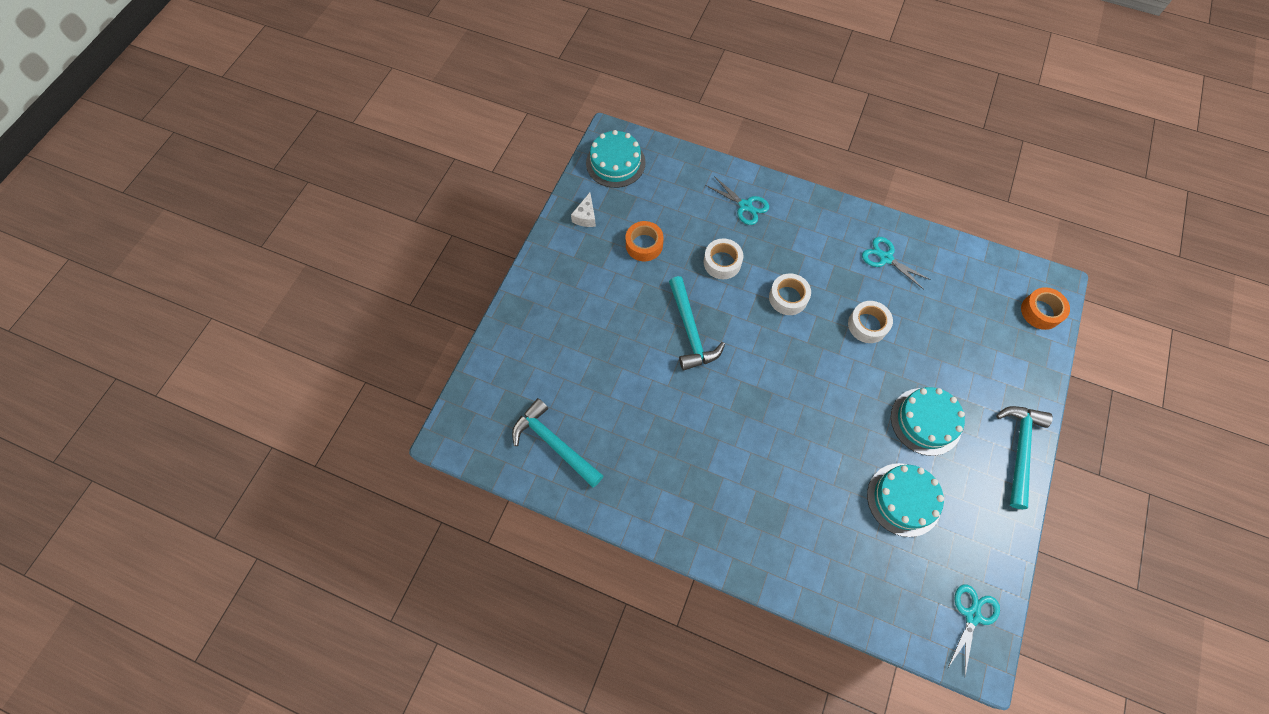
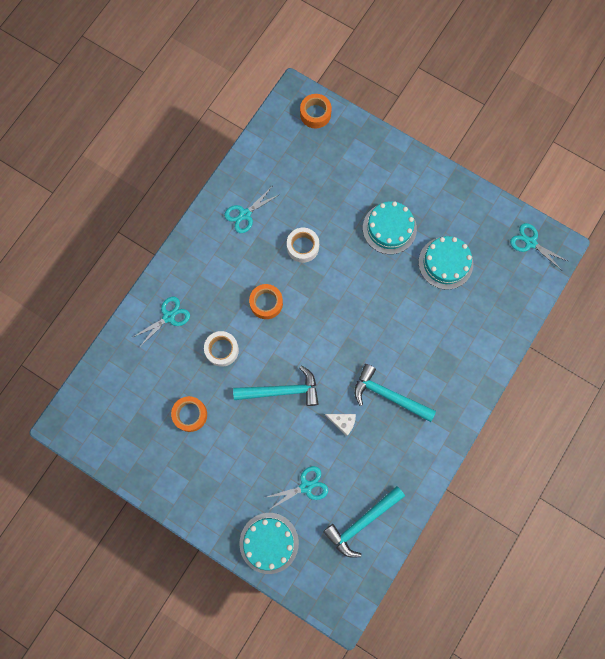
camera: 80 degrees left, 10 degrees up
white cheese [571,193,596,227] -> white cheese moved to [325,414,356,436]
turquoise cake [586,130,646,188] -> turquoise cake moved to [239,513,299,574]
white tape [769,273,811,315] -> orange tape [249,284,283,319]
turquoise hammer [996,406,1053,509] -> turquoise hammer moved to [354,364,436,422]
none -> turquoise scissors [264,466,328,510]

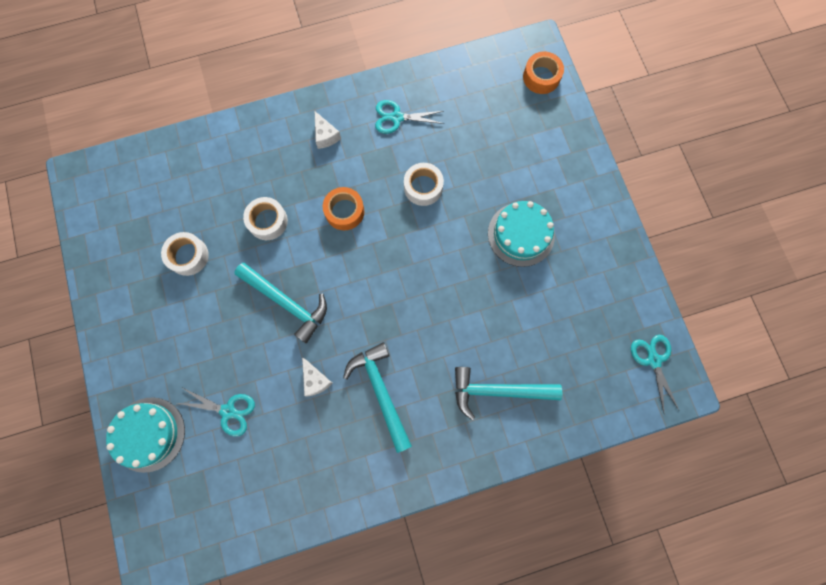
camera: 40 degrees right, 0 degrees up
turquoise scissors [133,297,190,348] -> none
orange tape [171,396,207,432] -> white tape [161,232,209,276]
turquoise hammer [323,486,405,558] -> turquoise hammer moved to [455,367,562,420]
turquoise cake [419,236,473,290] -> none
none -> white cheese [315,111,341,149]

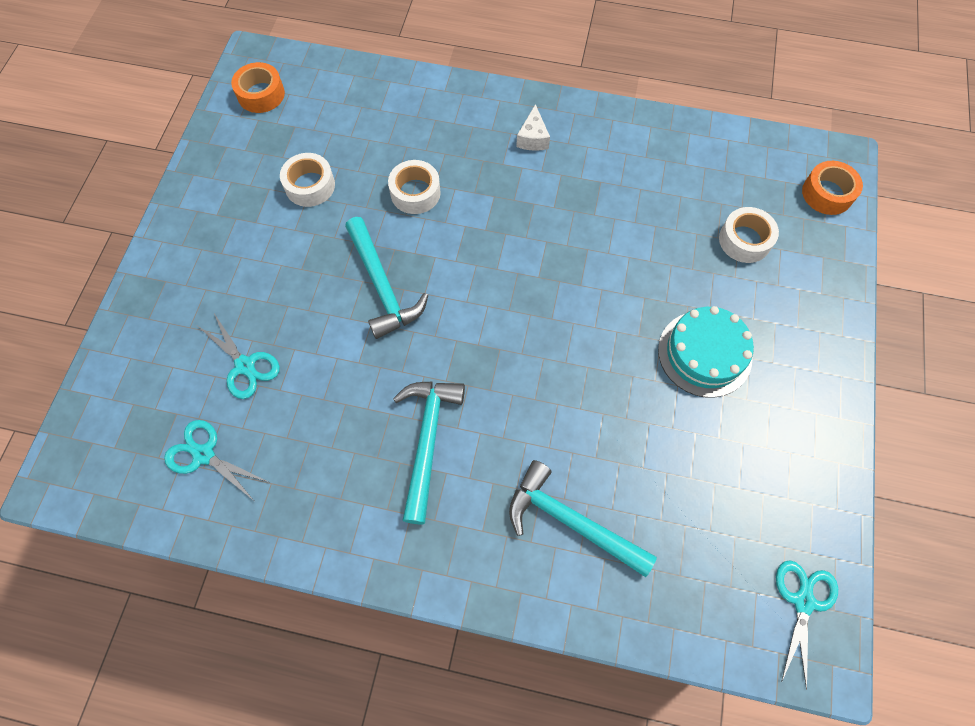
camera: 30 degrees right, 10 degrees down
turquoise cake [106,397,185,473] -> none
white cheese [302,358,333,397] -> none
orange tape [323,187,364,230] -> orange tape moved to [231,62,285,113]
turquoise scissors [375,100,444,134] -> turquoise scissors moved to [164,420,268,500]
white tape [404,163,444,206] -> white tape moved to [719,207,779,263]

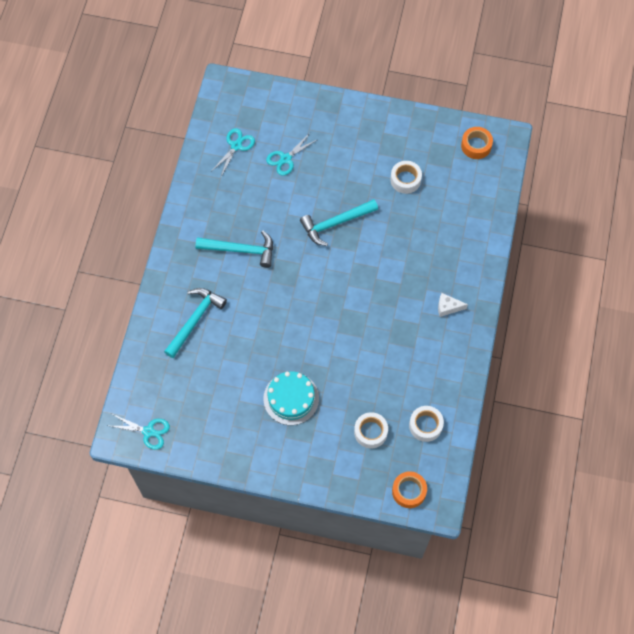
camera: 90 degrees right, 0 degrees up
white tape [388,160,441,214] -> white tape moved to [409,406,444,442]

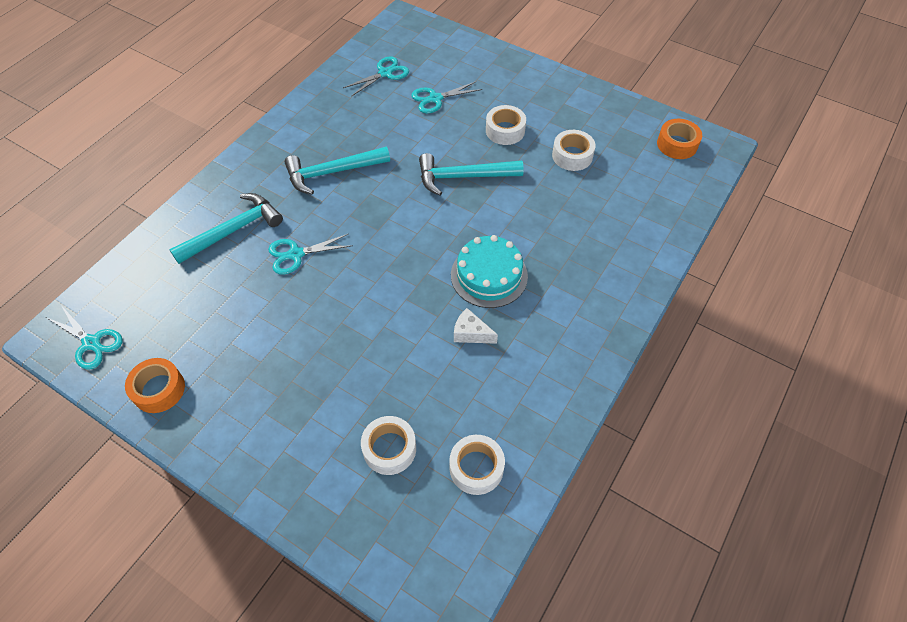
camera: 20 degrees right, 10 degrees down
turquoise hammer [196,231,273,268] -> turquoise hammer turned 135 degrees clockwise [285,147,390,195]
turquoise cake [263,371,319,425] -> turquoise cake moved to [451,235,528,308]
orange tape [392,471,427,508] -> orange tape moved to [125,358,185,413]
white cheese [438,293,468,317] -> white cheese moved to [454,308,498,344]
none -> turquoise scissors [268,234,353,274]
none -> white tape [486,105,526,145]

